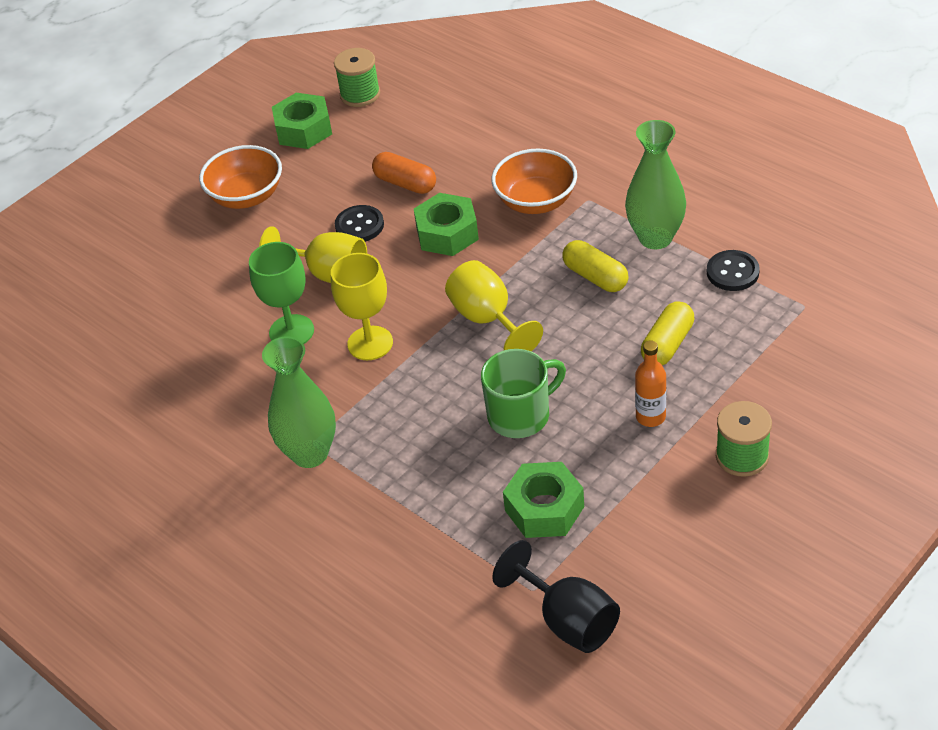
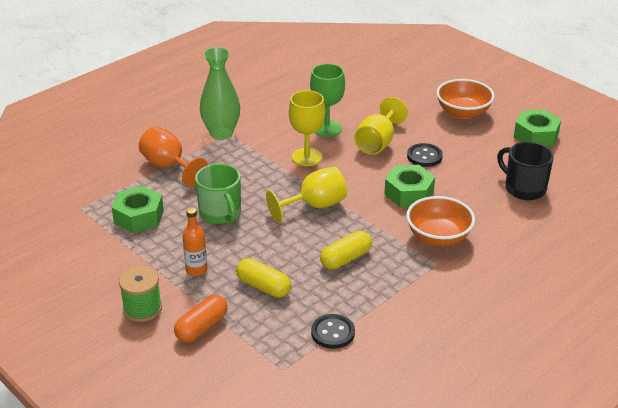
camera: 90 degrees right, 10 degrees down
green spool [334,48,380,107] -> none
orange capsule [372,152,436,194] -> orange capsule moved to [174,295,228,343]
black goblet [492,540,620,653] -> none
green vase [625,120,686,249] -> none
none -> orange goblet [139,126,208,187]
none -> black mug [497,142,554,200]

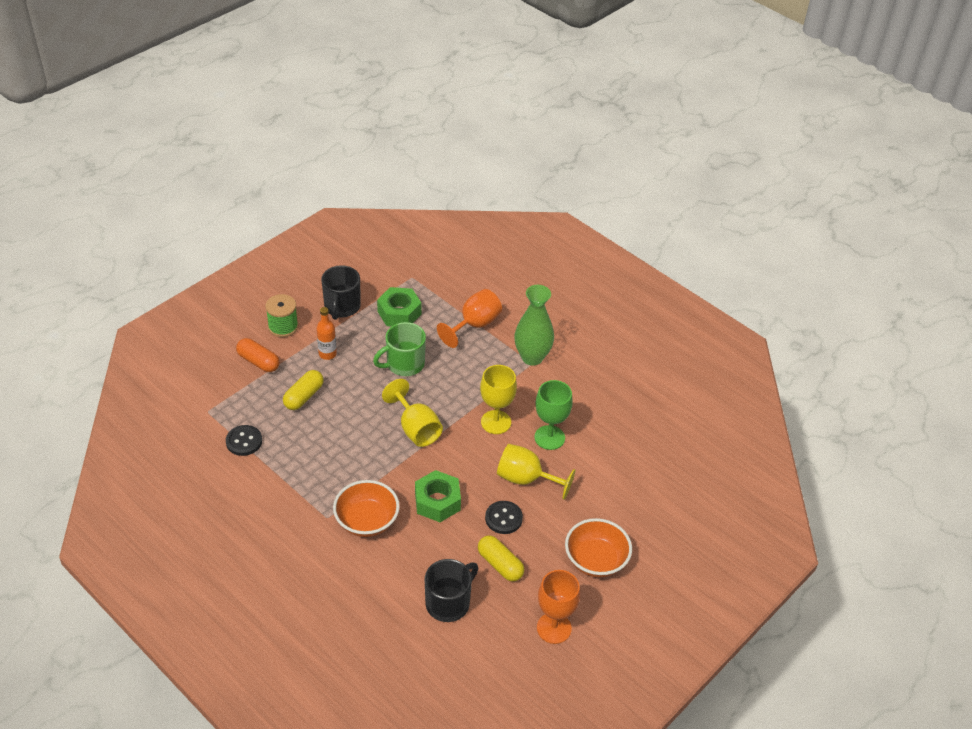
camera: 85 degrees right, 10 degrees up
yellow capsule [320,231,372,270] -> yellow capsule moved to [478,535,524,581]
green nut [514,110,561,147] -> orange goblet [537,570,580,644]
none -> black mug [321,265,361,320]

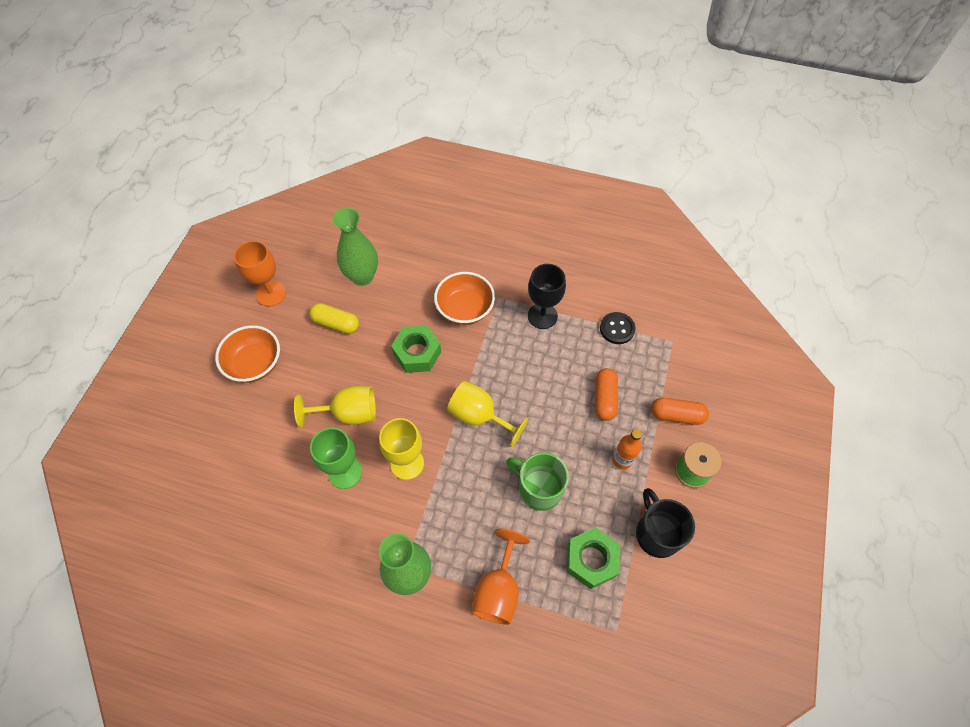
camera: 155 degrees right, 15 degrees up
yellow capsule [283,370,324,410] -> orange capsule [595,368,618,421]
green mug [373,322,426,376] -> green mug turned 90 degrees counterclockwise [506,452,569,511]
black mug [425,559,479,622] -> green vase [332,208,378,286]
black button [485,501,523,534] -> none
none -> black goblet [528,264,566,329]

